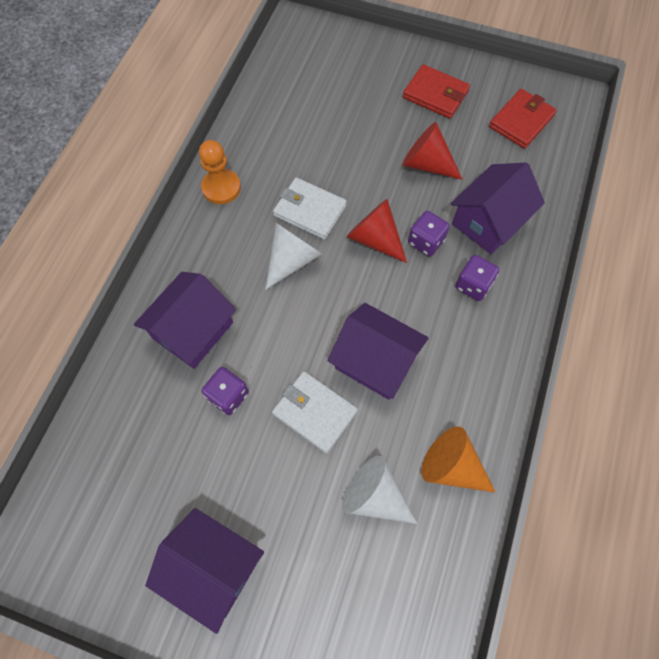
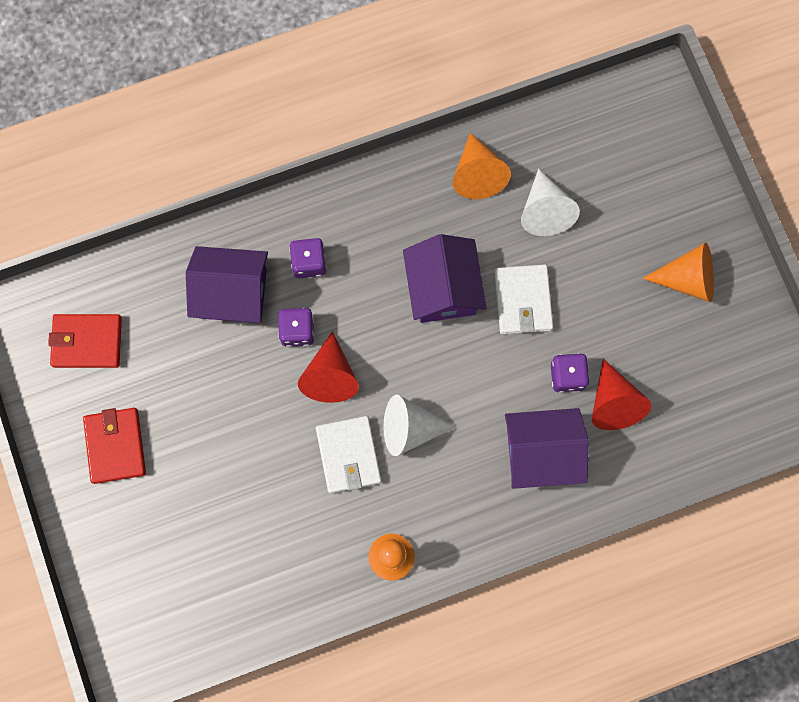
camera: 130 degrees left, 10 degrees up
purple house [145,508,264,634] -> orange cone [642,242,714,302]
red cone [402,122,463,180] -> red cone moved to [592,359,652,430]

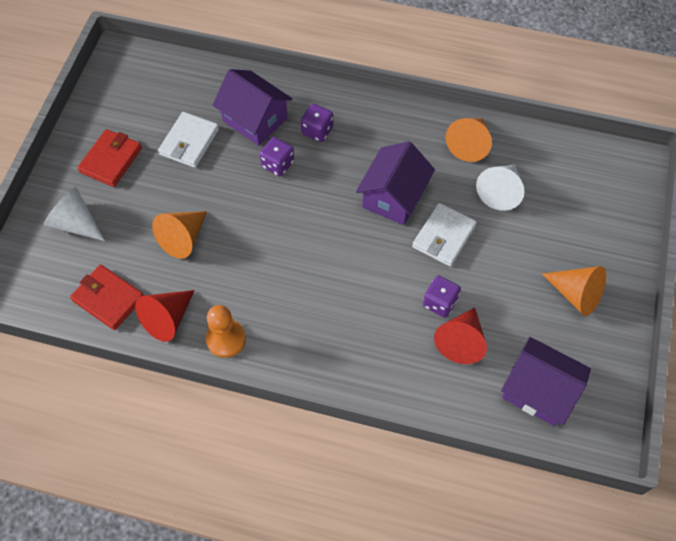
camera: 35 degrees right, 15 degrees down
red wallet [48,314,122,368] -> red wallet moved to [70,265,144,330]
red cone [298,331,359,403] -> red cone moved to [135,290,195,342]
white wallet [316,416,382,494] -> white wallet moved to [158,112,219,168]
white cone [383,395,456,456] -> white cone moved to [43,187,105,241]
purple house [505,408,589,489] -> purple house moved to [501,337,591,426]
none -> orange cone [152,211,207,259]

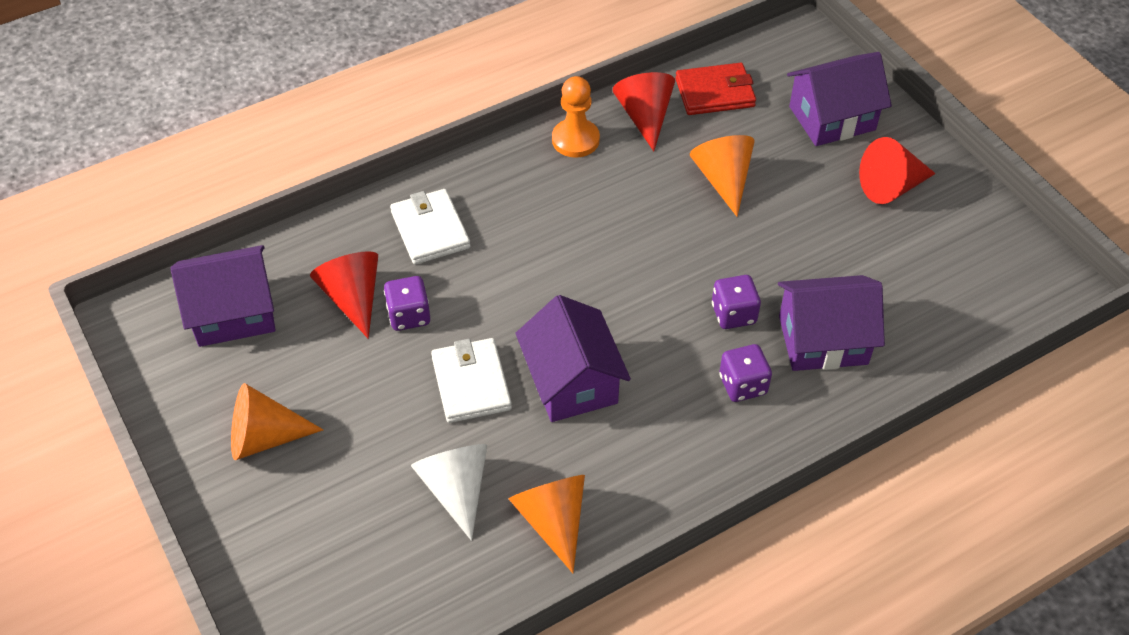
camera: 135 degrees right, 10 degrees down
white cone [43,187,105,241] -> purple house [787,52,892,146]
red wallet [77,129,142,187] -> red cone [859,137,936,204]
white wallet [158,112,219,168] -> white wallet moved to [390,189,471,265]

